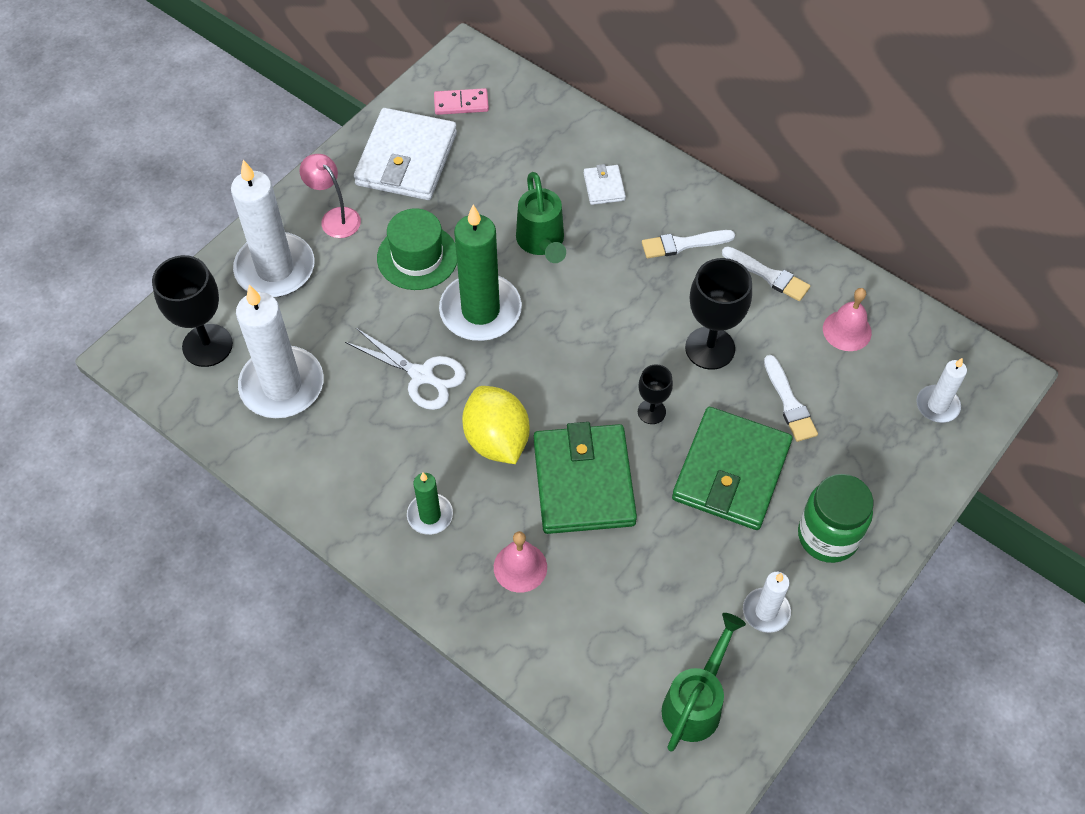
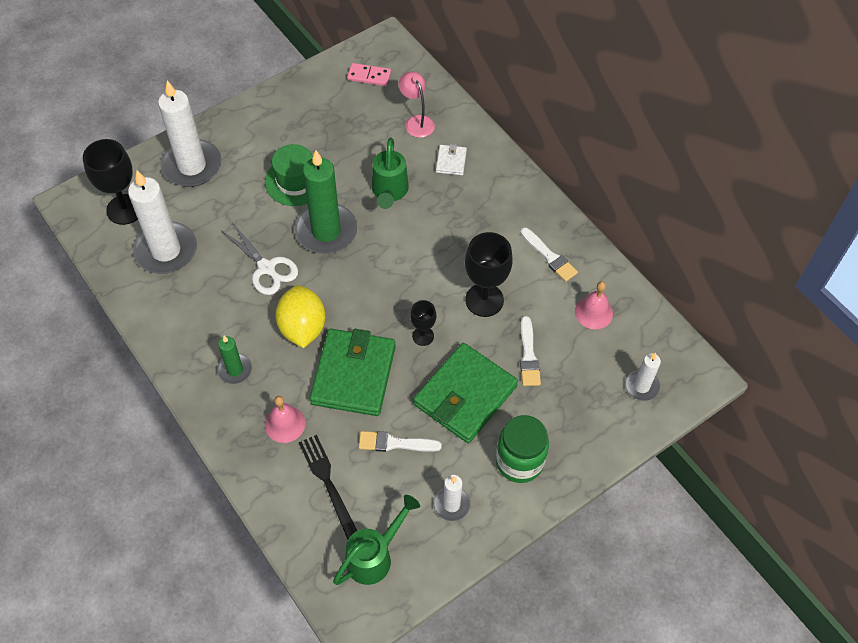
camera: 15 degrees right, 0 degrees up
pink lamp [300,154,361,238] -> pink lamp moved to [398,72,435,138]
white wallet [354,108,457,200] -> none
white brush [642,230,735,258] -> white brush moved to [359,431,442,452]
none -> black fork [299,435,357,539]

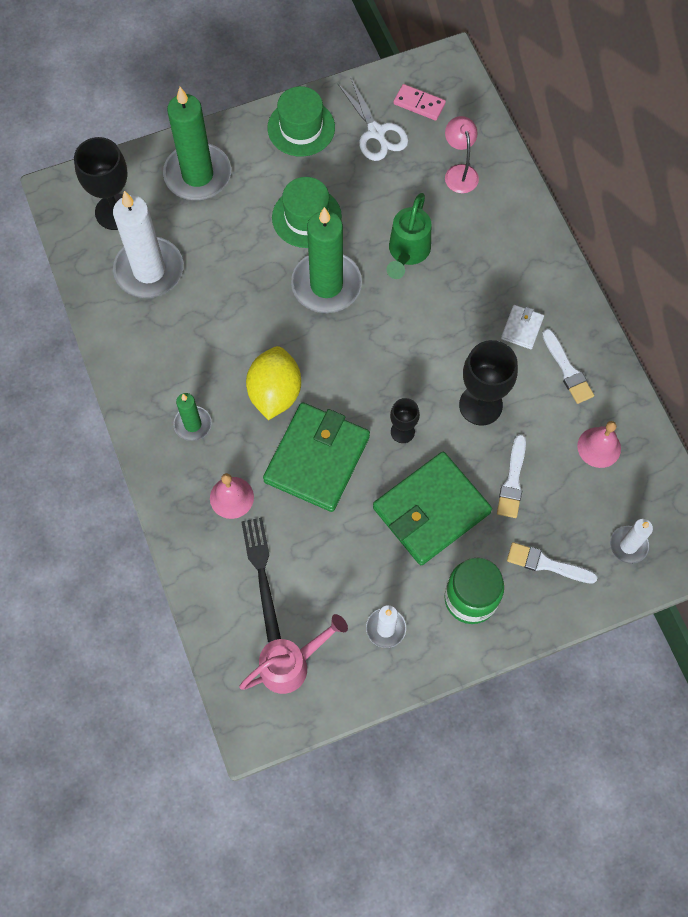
camera: 15 degrees right, 10 degrees up
white candle [158,81,221,187] -> green candle [163,87,231,200]
white scissors [222,222,298,295] -> white scissors moved to [337,76,408,161]
green watering can [333,495,420,585] -> pink watering can [239,614,348,694]
white brush [359,431,442,452] -> white brush moved to [507,542,598,584]
white wallet [436,144,467,175] -> white wallet moved to [501,305,544,349]
none -> green hat [267,86,335,157]

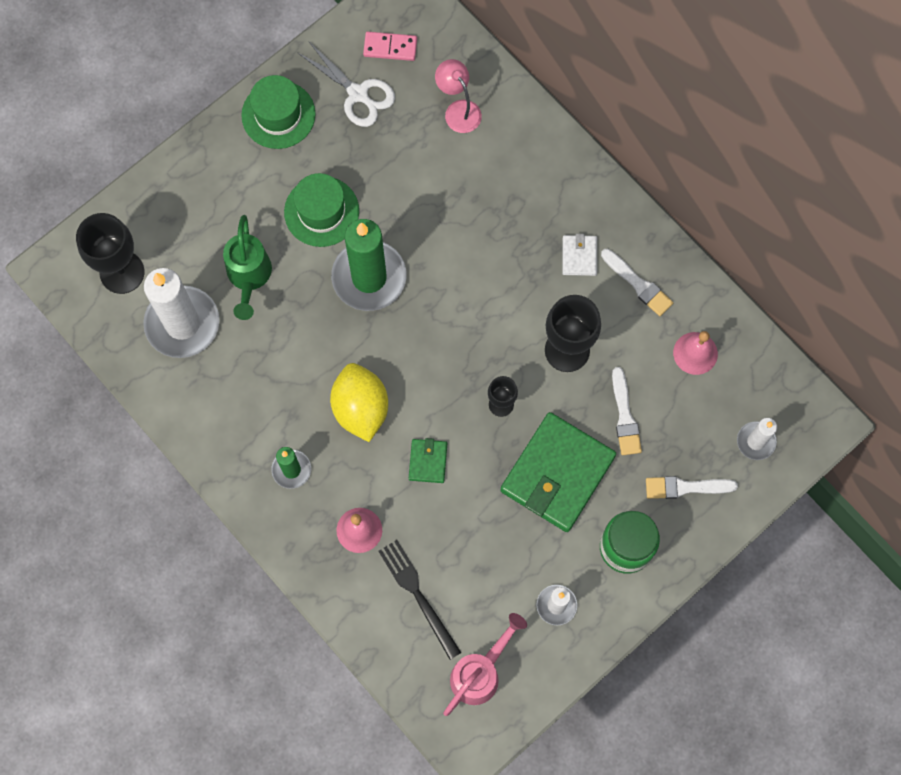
camera: 20 degrees left, 5 degrees up
green candle [163,87,231,200] -> none
green wallet [263,402,370,512] -> green wallet [409,438,447,483], size x0.44
green watering can [387,193,431,279] -> green watering can moved to [223,215,272,320]

